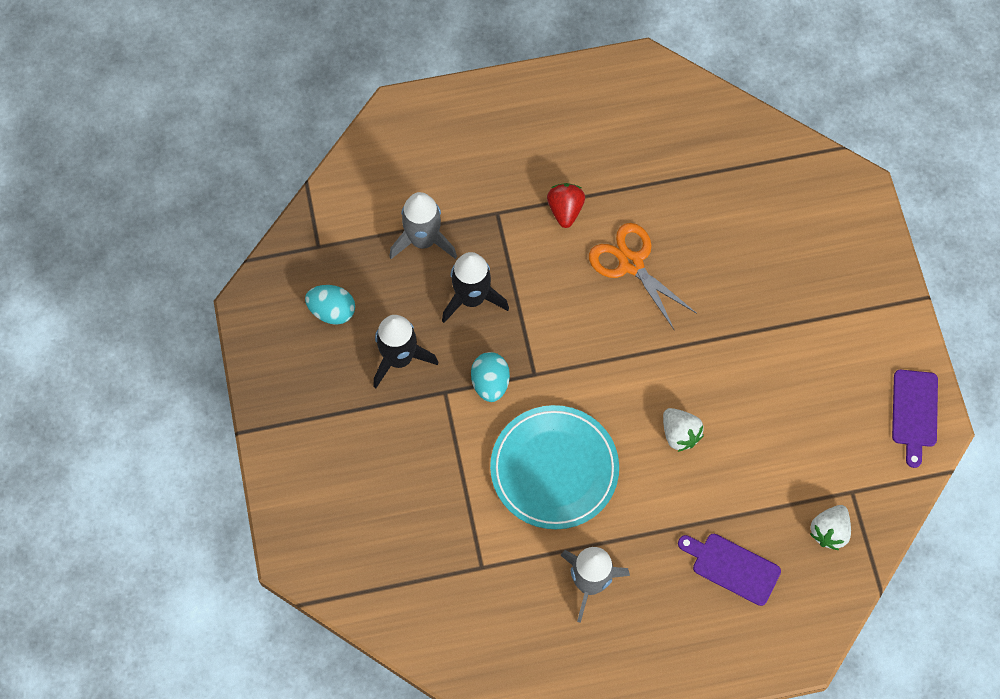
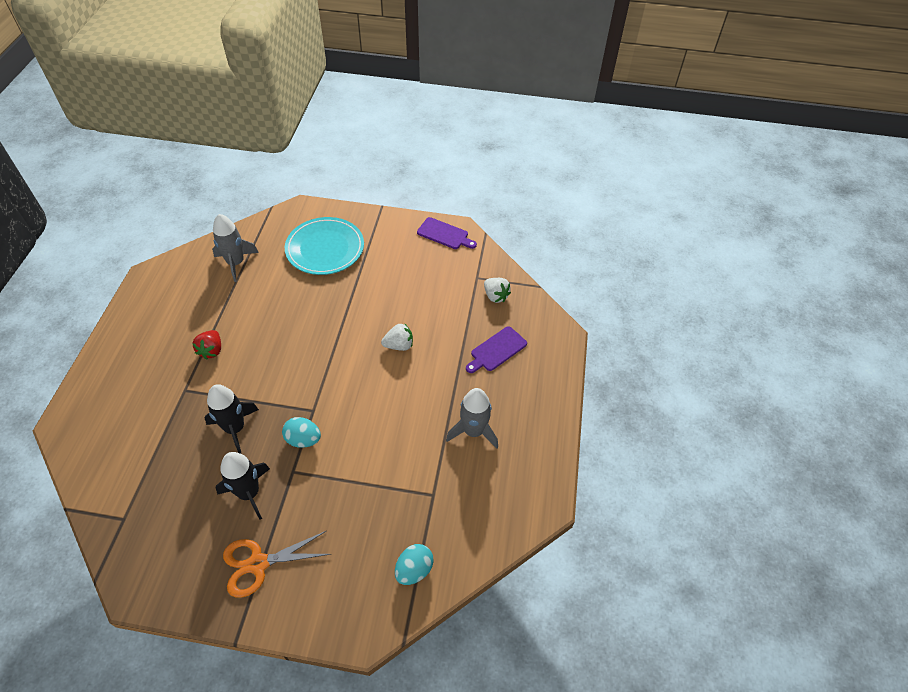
camera: 70 degrees left, 15 degrees down
turquoise egg [305,285,355,325] -> turquoise egg moved to [395,544,434,585]
grey rocket [389,192,457,259] -> grey rocket moved to [212,214,259,282]
turquoise plate [490,405,619,529] -> turquoise plate moved to [285,217,364,275]
red strawberry [547,183,585,228] -> red strawberry turned 105 degrees counterclockwise [192,330,221,359]
orange scissors [589,223,697,329] -> orange scissors moved to [223,531,331,598]

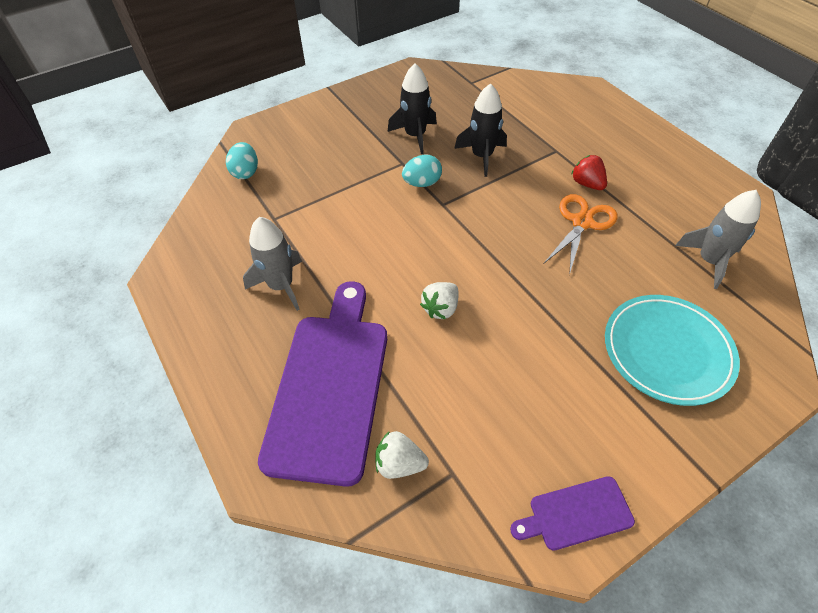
camera: 140 degrees right, 0 degrees up
orange scissors [223,531,331,598] -> orange scissors moved to [544,194,617,275]
purple cutting board [466,326,527,373] -> purple cutting board [258,281,387,487], size x2.15

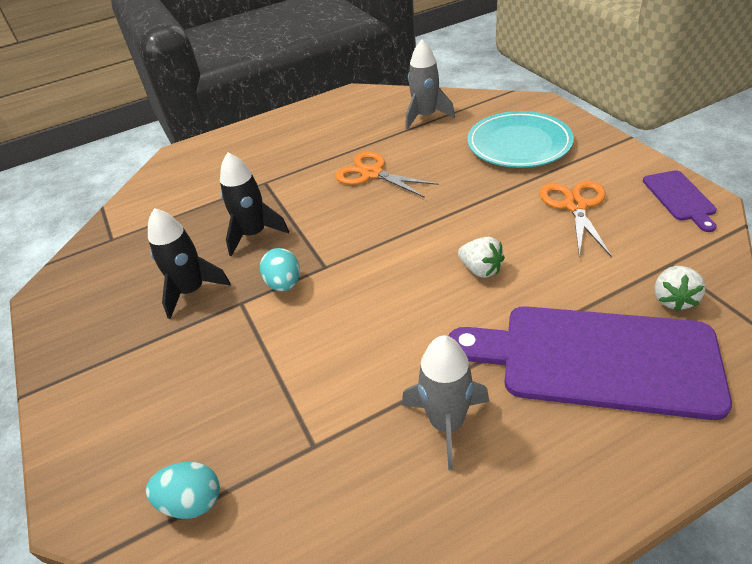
camera: 80 degrees left, 10 degrees down
red strawberry [571,155,607,190] -> none
none -> orange scissors [540,181,612,257]

